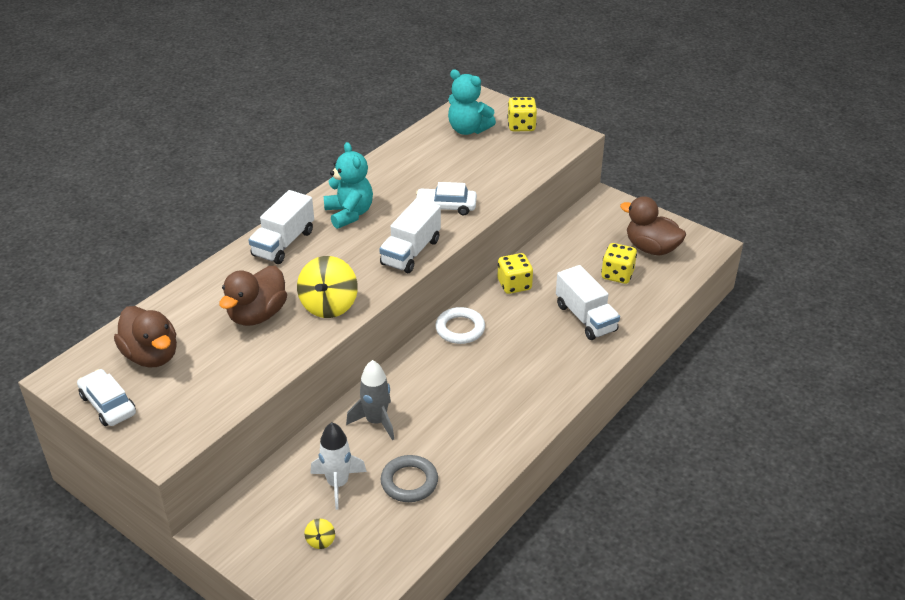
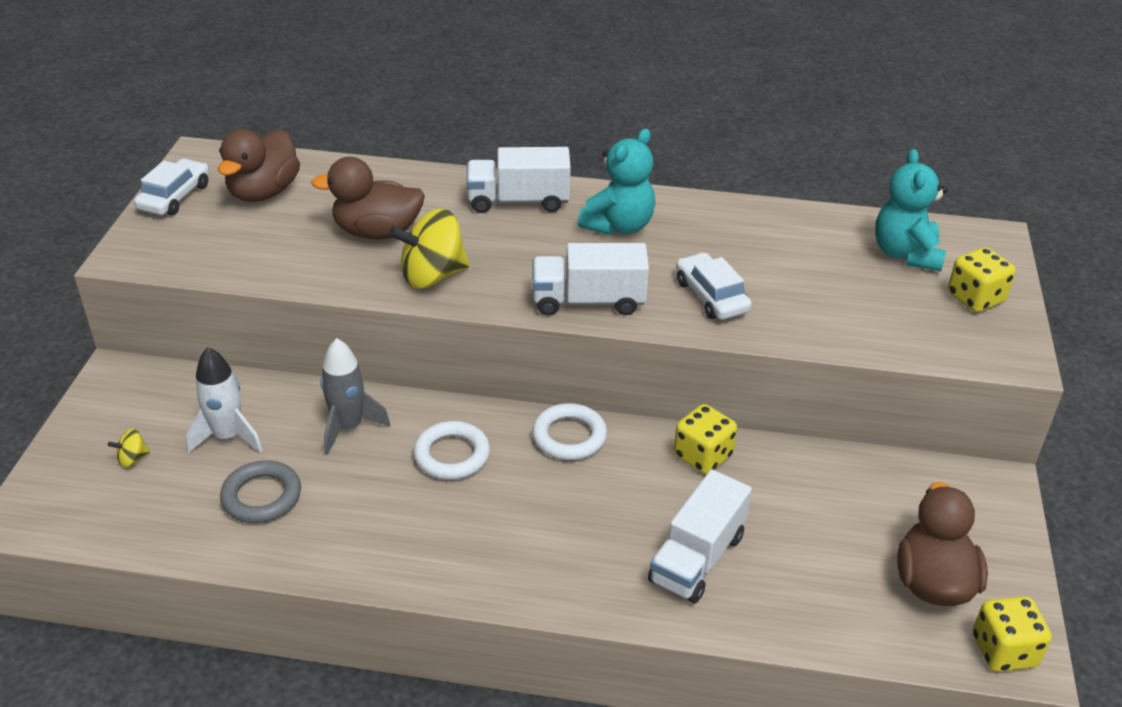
camera: 60 degrees right, 0 degrees up
yellow dice [601,243,637,284] -> yellow dice moved to [973,596,1052,672]
none -> white ring [413,421,490,480]

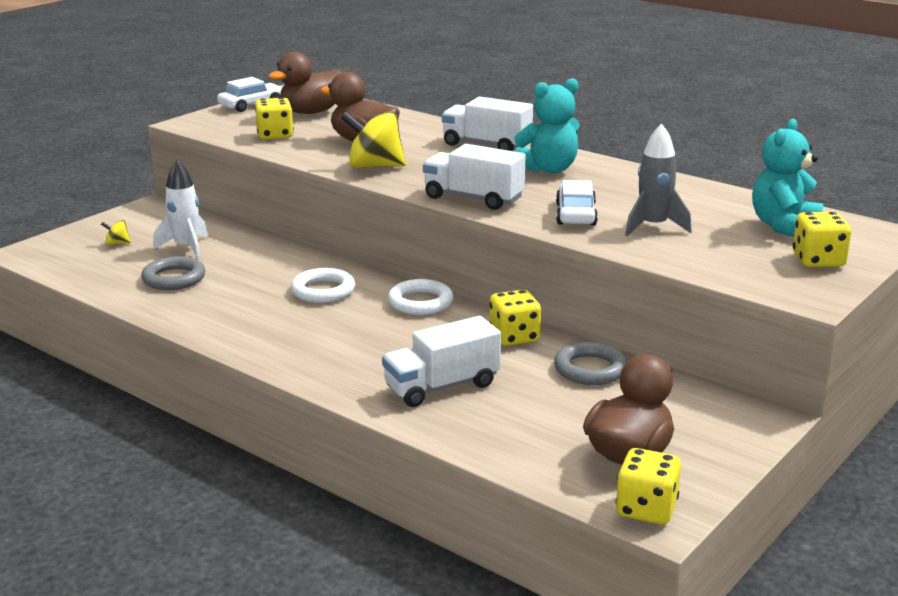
camera: 30 degrees right, 15 degrees down
grey rocket [320,338,390,455] -> grey rocket moved to [625,124,692,236]
none -> yellow dice [254,97,294,140]
none -> grey ring [554,342,627,385]

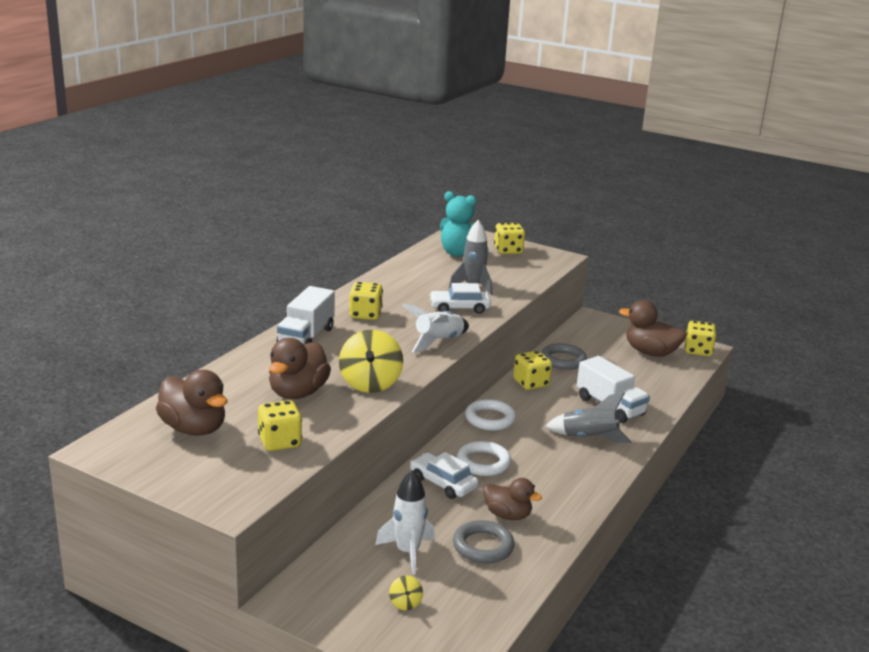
camera: 100 degrees left, 0 degrees up
white car [217,77,283,112] -> white car moved to [410,452,479,499]
white truck [423,144,525,210] -> white rocket [402,303,469,353]
turquoise teddy bear [514,78,580,173] -> yellow dice [349,282,383,320]
none -> brown duck [483,478,542,520]
none -> grey rocket [545,392,632,443]

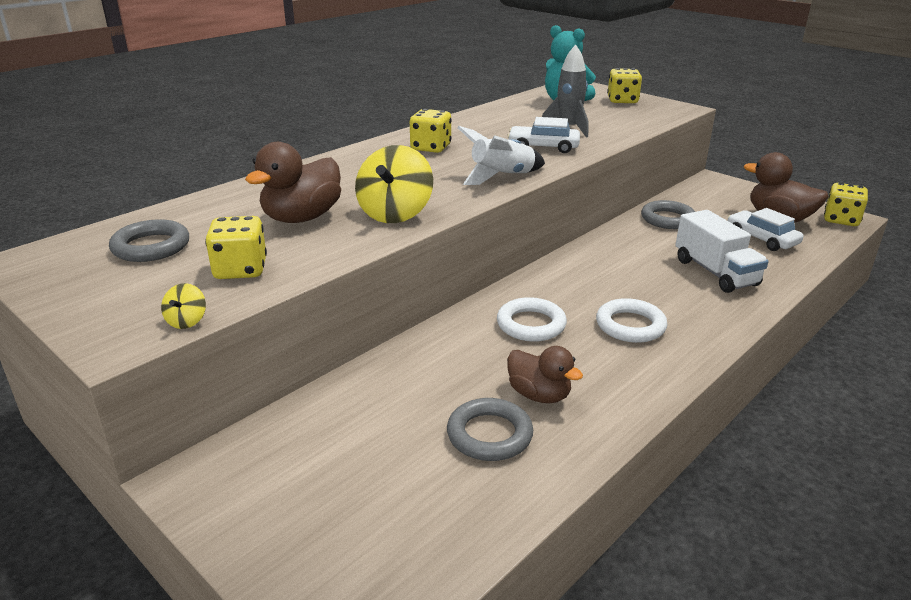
camera: 15 degrees right, 5 degrees up
brown duck [156,370,227,436] -> grey ring [109,219,189,262]
white truck [276,286,335,345] -> none
white rocket [375,470,435,575] -> none
yellow spinning top [389,575,423,610] -> yellow spinning top moved to [161,283,206,329]
white car [410,452,479,499] -> white car moved to [728,208,803,251]
white ring [465,399,516,431] -> white ring moved to [596,298,667,343]
yellow dice [513,351,552,390] -> none
grey rocket [545,392,632,443] -> none

